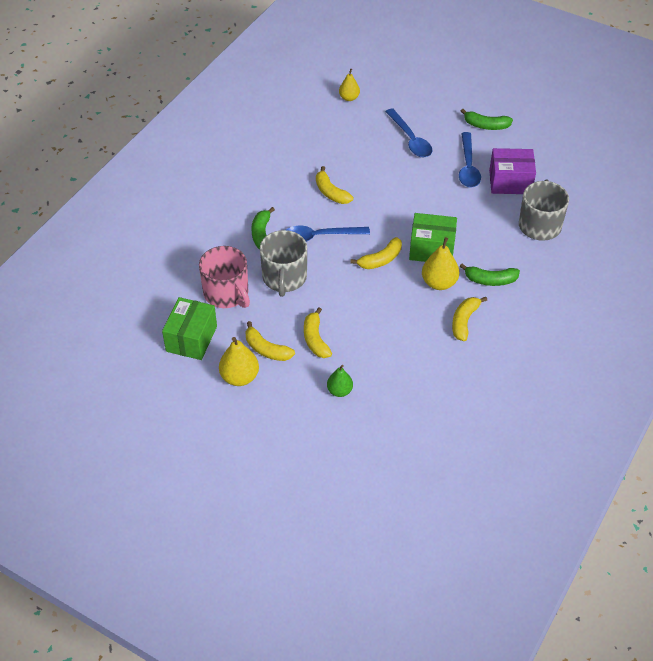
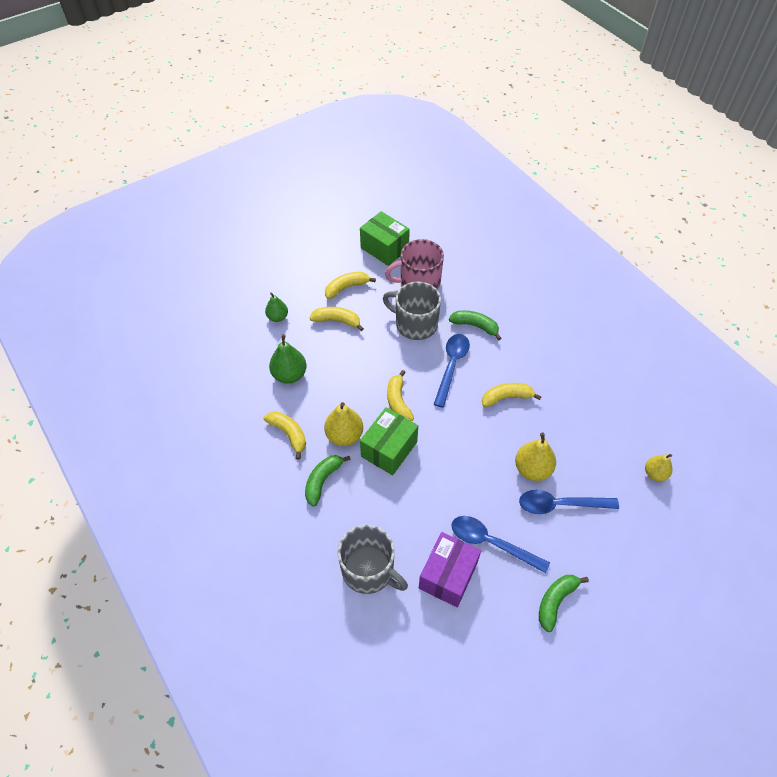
camera: 115 degrees right, 5 degrees up
yellow pear [219,337,259,386] -> yellow pear moved to [515,433,556,481]
none -> green pear [269,334,307,384]

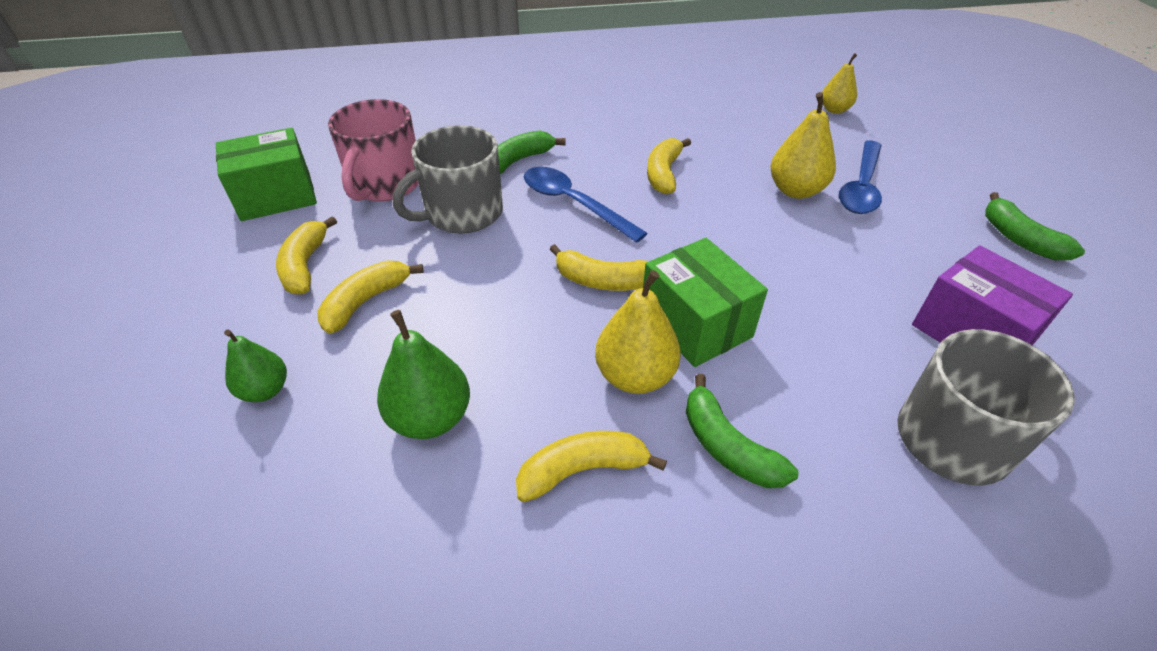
camera: 65 degrees left, 10 degrees down
blue spoon [451,516,550,573] -> none

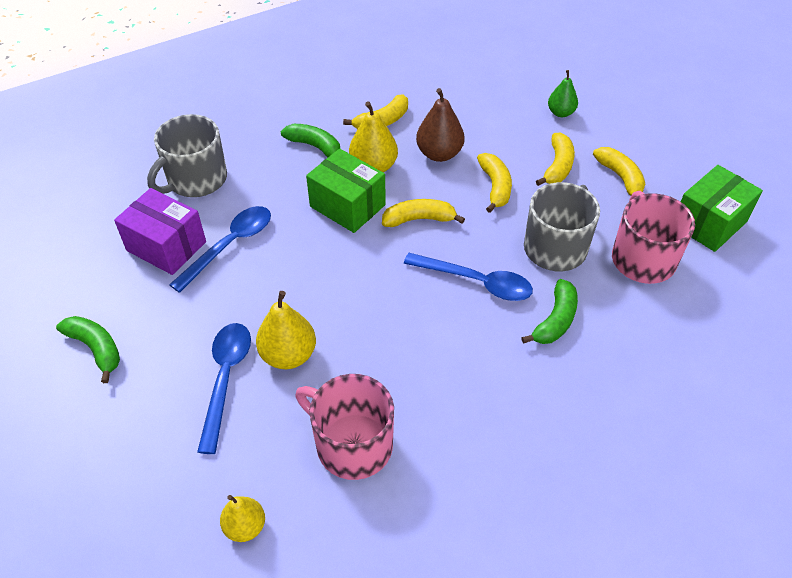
camera: 160 degrees right, 5 degrees up
green pear [377,310,470,439] -> none
yellow banana [647,138,691,195] -> yellow banana moved to [477,153,512,213]
none -> blue spoon [169,206,271,293]
none -> pink mug [295,374,394,480]
none -> brown pear [416,88,465,162]

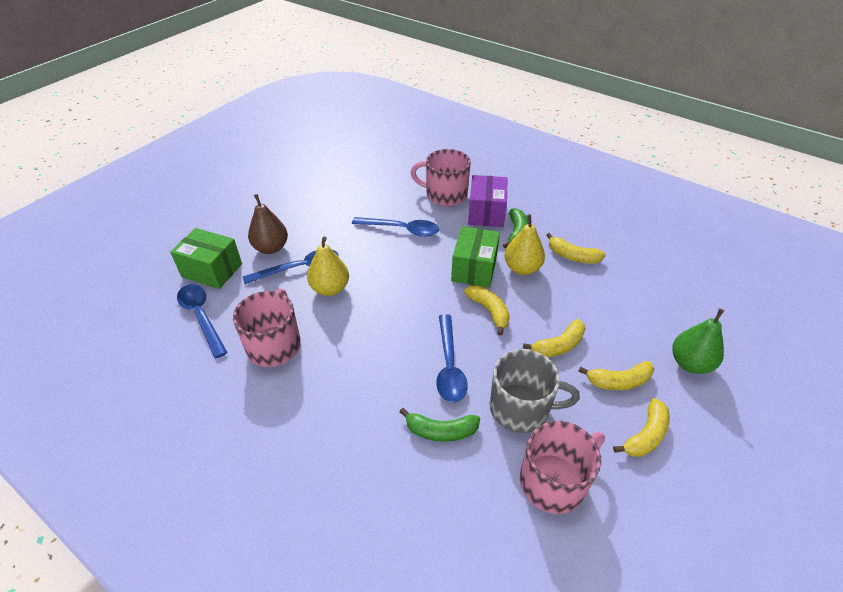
camera: 65 degrees right, 5 degrees down
green banana [56,316,120,383] -> none
purple box [114,188,206,275] -> purple box moved to [468,175,507,227]
grey mug [147,114,227,197] -> pink mug [410,149,471,206]
yellow pear [220,495,265,542] -> blue spoon [177,284,227,358]
brown pear [416,88,465,162] -> brown pear moved to [248,194,288,254]
green pear [548,70,578,117] -> green pear [672,308,724,374], size x1.54
green box [681,165,763,252] -> green box moved to [170,228,242,289]

